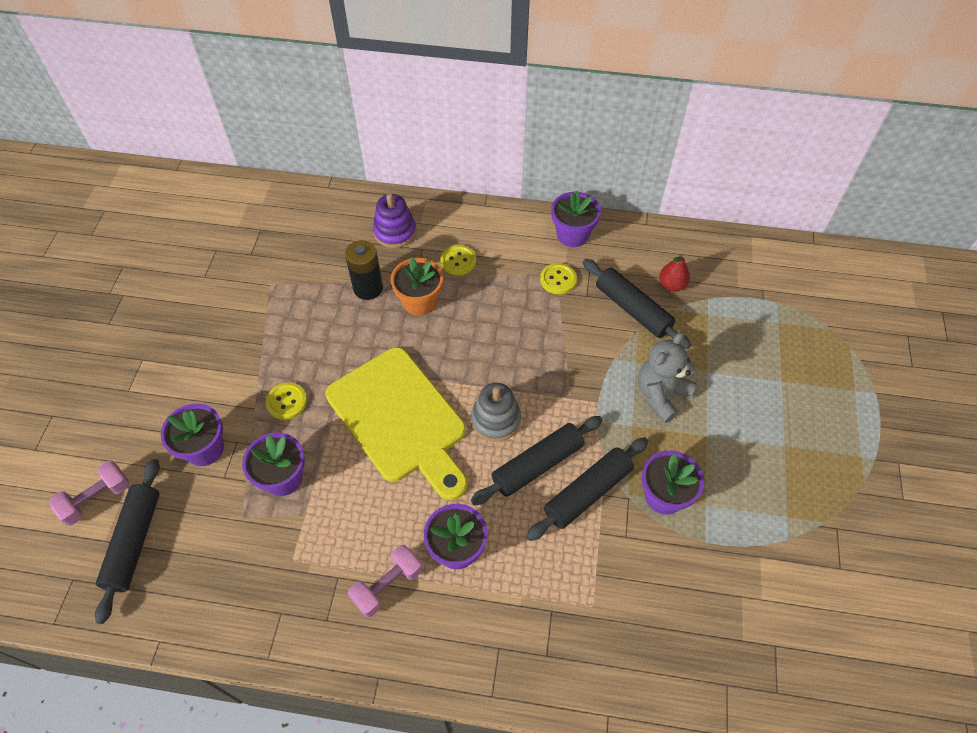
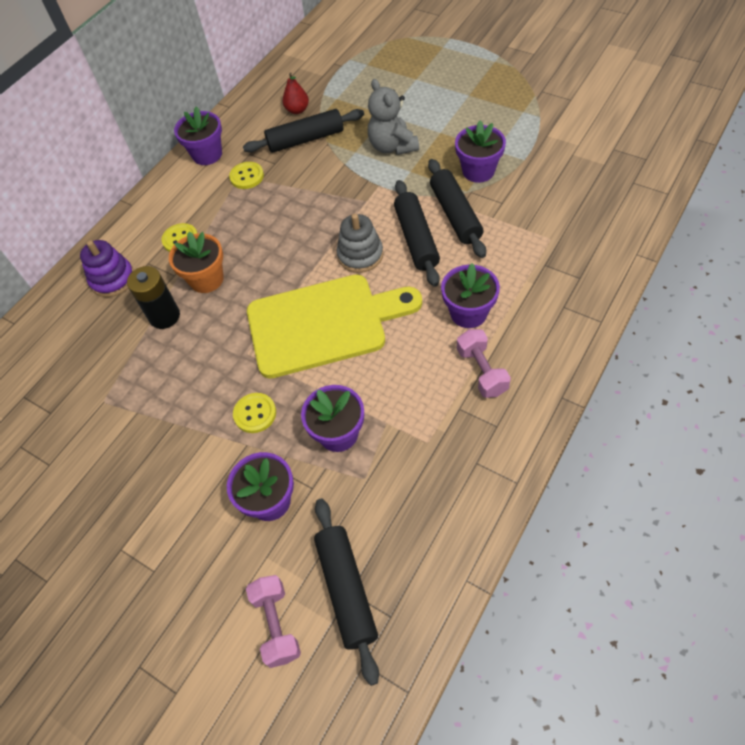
camera: 60 degrees left, 0 degrees up
black rolling pin [95,459,160,624] -> black rolling pin turned 45 degrees clockwise [314,499,379,686]

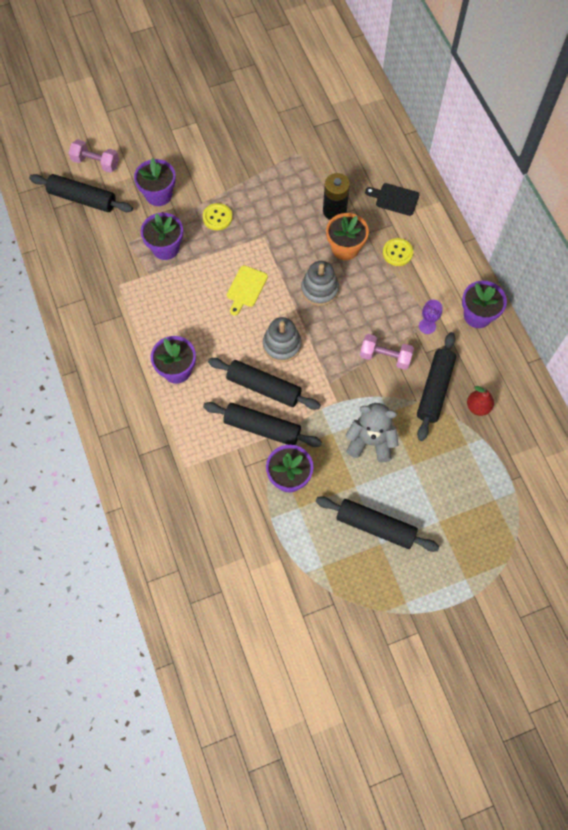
camera: 120 degrees right, 10 degrees up
purple stacking toy [80,240,134,297] -> black cutting board [365,183,419,216]
yellow button [229,162,264,189] -> purple goblet [419,300,443,334]
yellow cutting board [247,275,422,379] -> yellow cutting board [227,265,268,316], size x0.41
pink dumbbell [457,329,511,398] -> pink dumbbell moved to [360,334,414,370]
none -> grey stacking toy [301,261,339,306]
none -> black rolling pin [316,496,439,552]

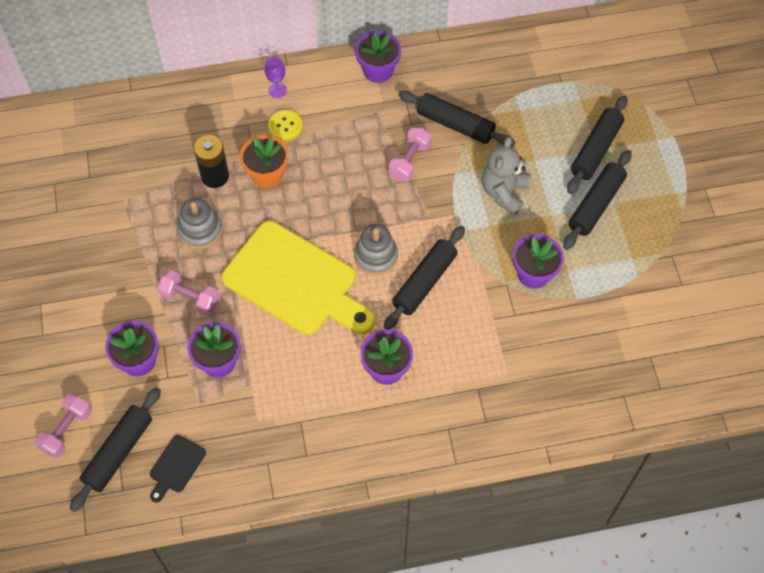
camera: 80 degrees left, 5 degrees down
yellow button [203,203,232,230] -> pink dumbbell [158,270,220,316]
black rolling pin [203,402,322,447] -> black rolling pin moved to [567,95,628,194]
yellow cutting board [227,265,268,316] -> yellow cutting board [222,221,375,335], size x2.41
grey stacking toy [301,261,339,306] -> grey stacking toy moved to [178,198,222,249]
black cutting board [365,183,419,216] -> black cutting board moved to [150,435,206,503]
purple goblet [419,300,443,334] -> purple goblet moved to [264,57,287,98]
red pear [467,386,494,416] -> none

